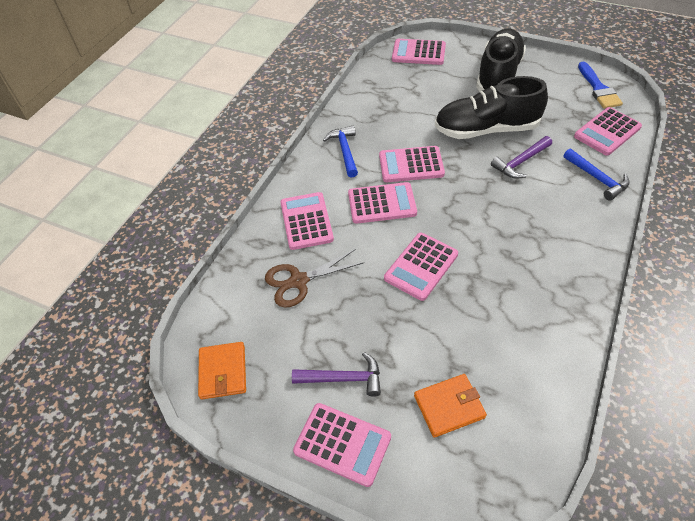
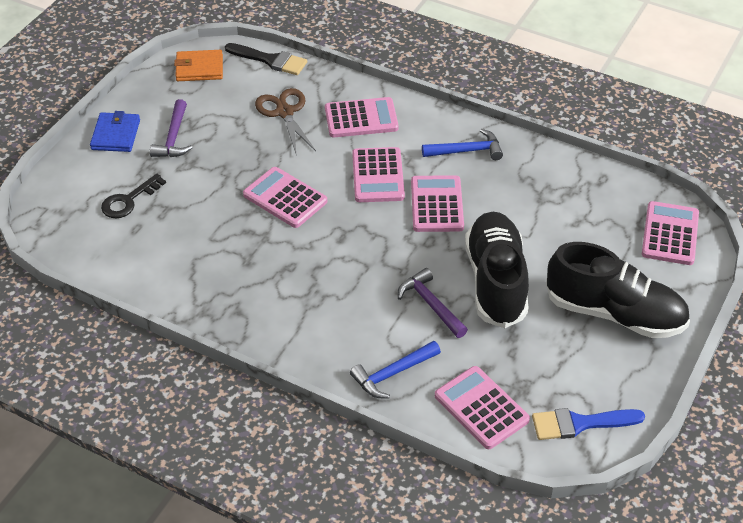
camera: 90 degrees right, 5 degrees down
pink calculator [293,403,391,487] -> blue wallet [90,111,140,152]
orange wallet [414,374,487,438] -> black key [101,174,166,218]
none -> black brush [225,43,307,75]

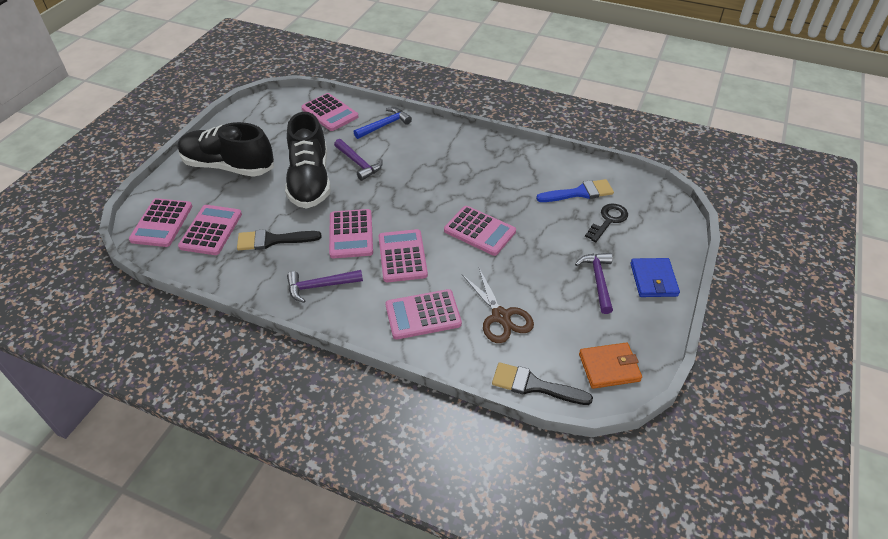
camera: 175 degrees right, 0 degrees up
blue hammer [422,129,503,160] -> purple hammer [287,270,363,303]
blue brush [532,408,645,440] -> blue brush moved to [536,179,614,202]
none -> pink calculator [178,205,242,255]
none -> black brush [237,229,322,250]

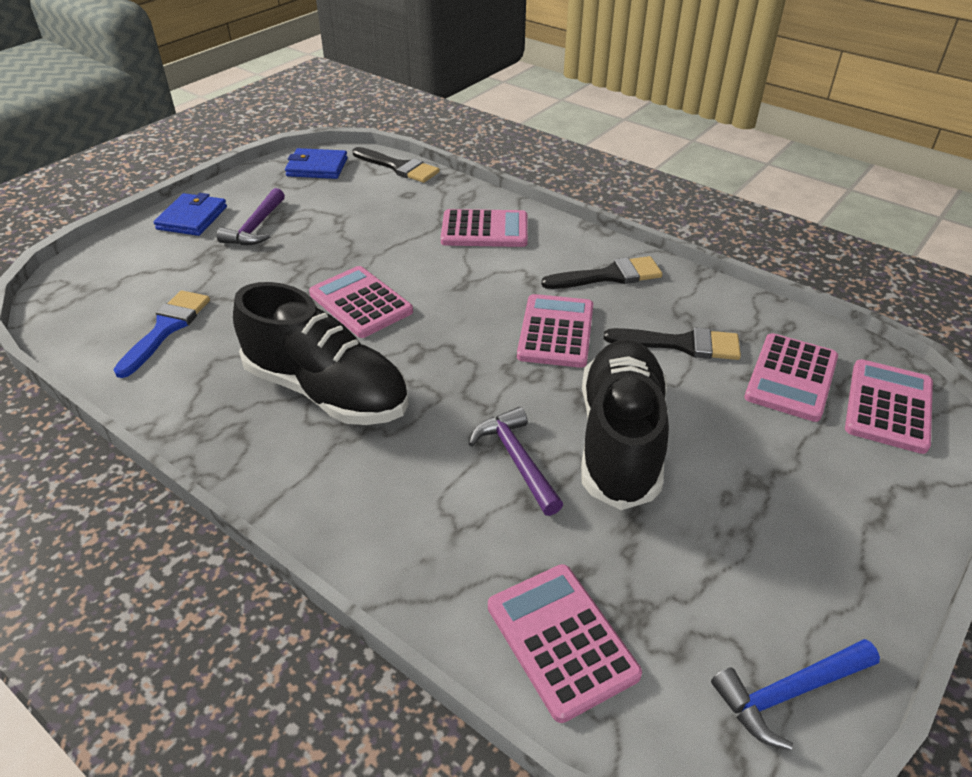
camera: 165 degrees left, 5 degrees down
black shoe [178,122,274,177] -> black shoe moved to [233,282,408,425]
purple hammer [287,270,363,303] -> black brush [541,256,662,289]
blue hammer [354,107,412,139] -> blue hammer moved to [711,639,880,750]
pink calculator [379,229,428,282] -> none
brown scissors [462,268,534,343] -> none
blue brush [536,179,614,202] -> blue brush turned 105 degrees clockwise [113,290,210,378]
orange wallet [579,342,642,389] -> blue wallet [285,148,348,179]
black key [585,204,628,242] -> none

